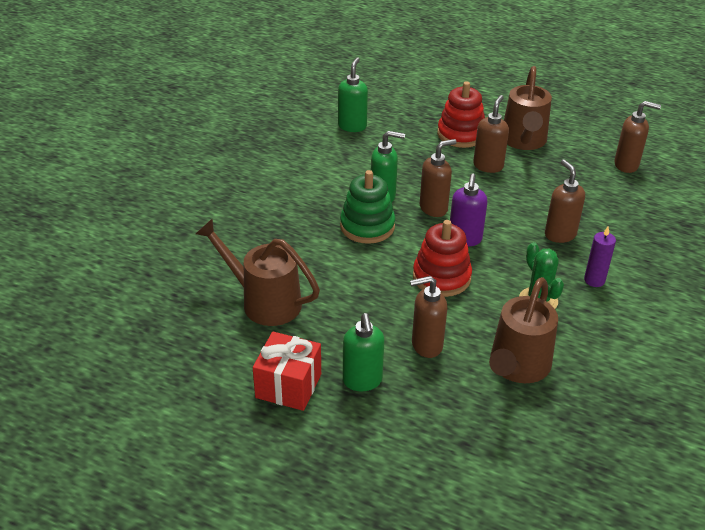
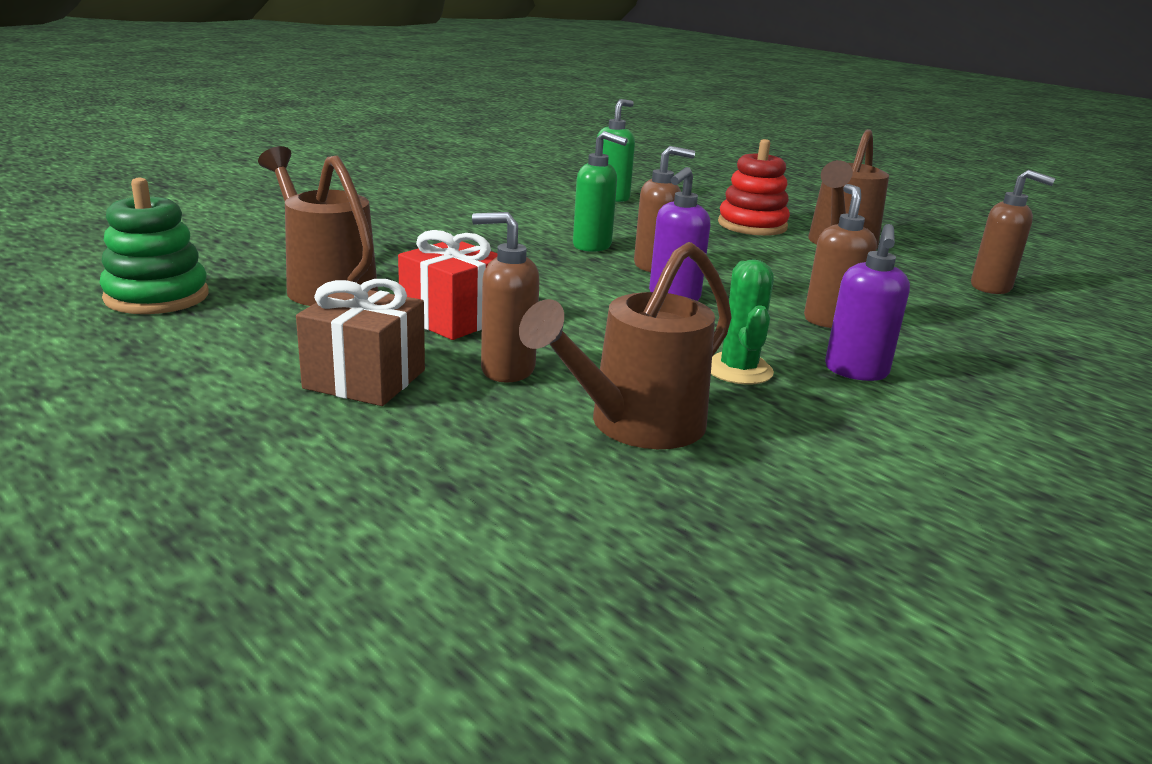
camera: 20 degrees right, 15 degrees down
red gift [253,332,321,411] -> red gift moved to [398,230,497,340]
green stacking toy [340,170,395,244] -> green stacking toy moved to [99,178,209,314]
green soap dispenser [343,313,385,392] -> brown gift [296,279,425,406]
red stacking toy [413,220,472,297] -> none
brown soap dispenser [473,95,509,173] -> none
purple candle [584,227,616,287] -> purple soap dispenser [825,224,910,381]

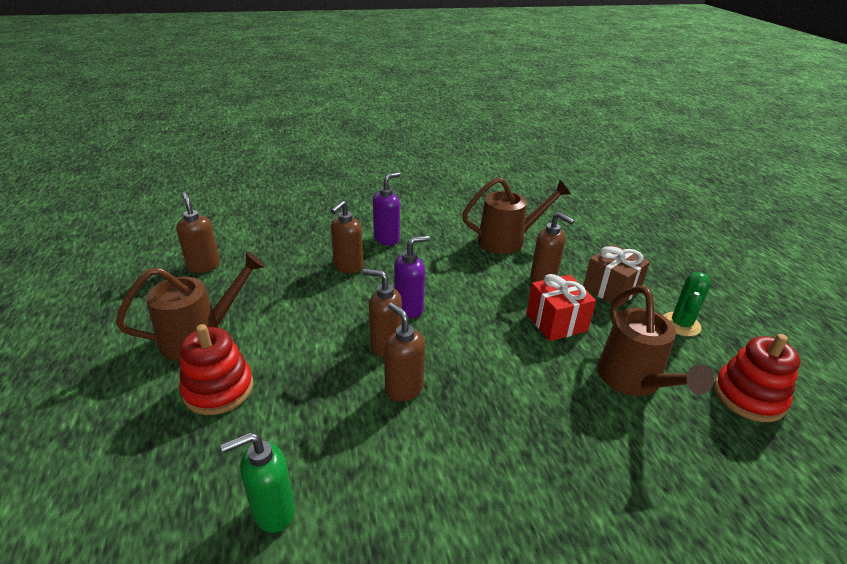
camera: 150 degrees left, 10 degrees up
green stacking toy [99,178,209,314] -> red stacking toy [714,334,801,422]
green soap dispenser [573,131,628,252] -> brown soap dispenser [384,302,425,401]
green cactus [711,259,774,385] -> green cactus moved to [663,272,711,337]

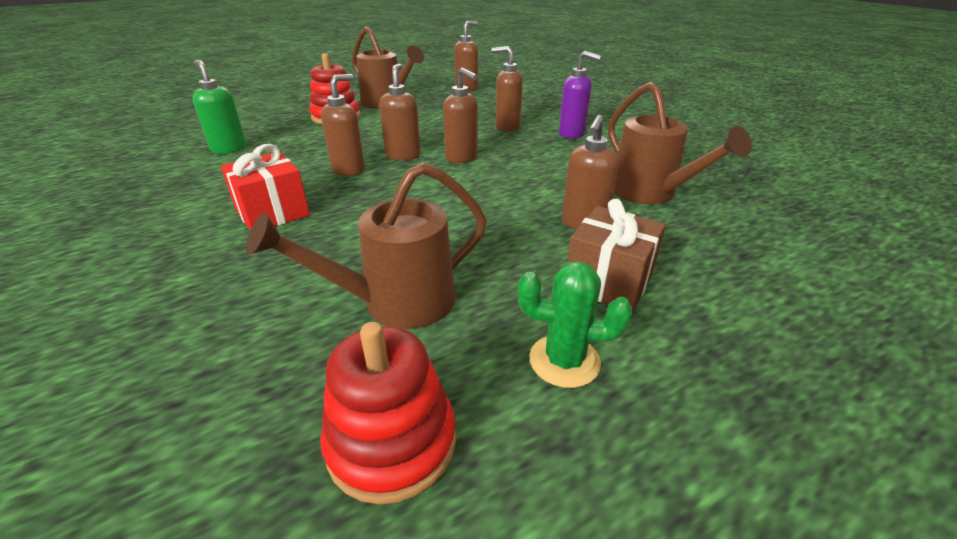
camera: 75 degrees right, 0 degrees up
purple soap dispenser [394,235,430,318] -> brown soap dispenser [443,67,478,163]
red gift [526,274,596,341] -> red gift moved to [221,144,310,231]

